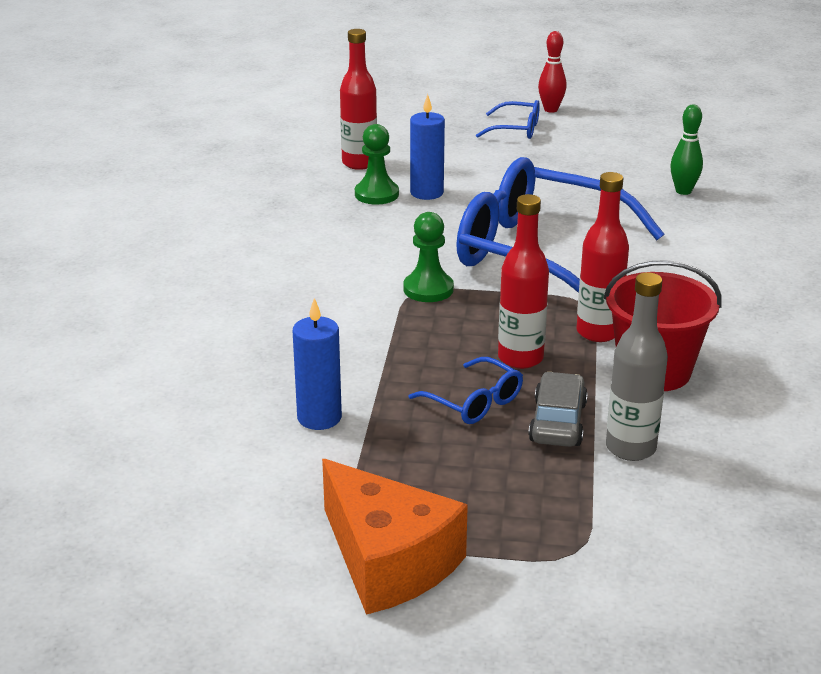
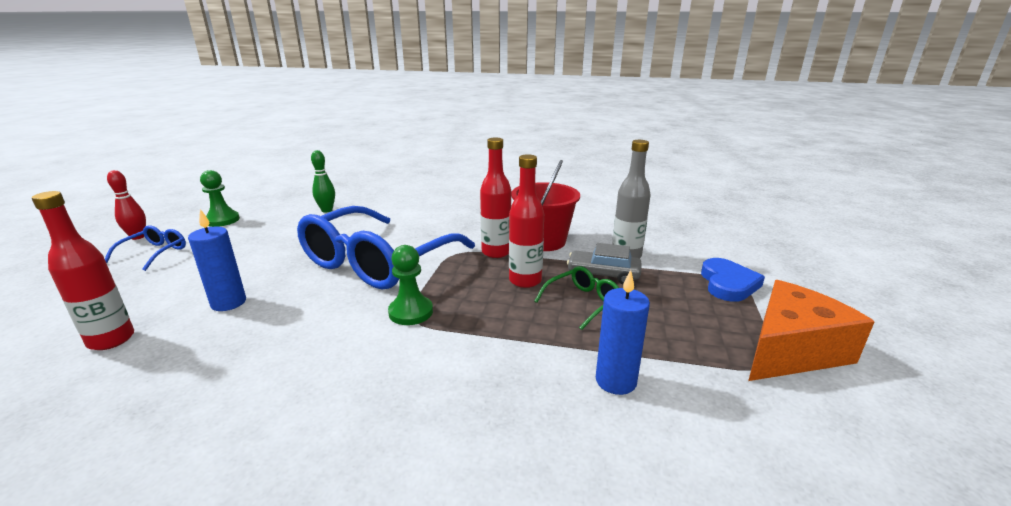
camera: 85 degrees left, 5 degrees down
green pawn [355,124,399,205] -> green pawn moved to [200,170,240,227]
blue glasses [408,357,523,424] -> green glasses [534,266,619,330]
none -> blue heart [701,258,765,302]

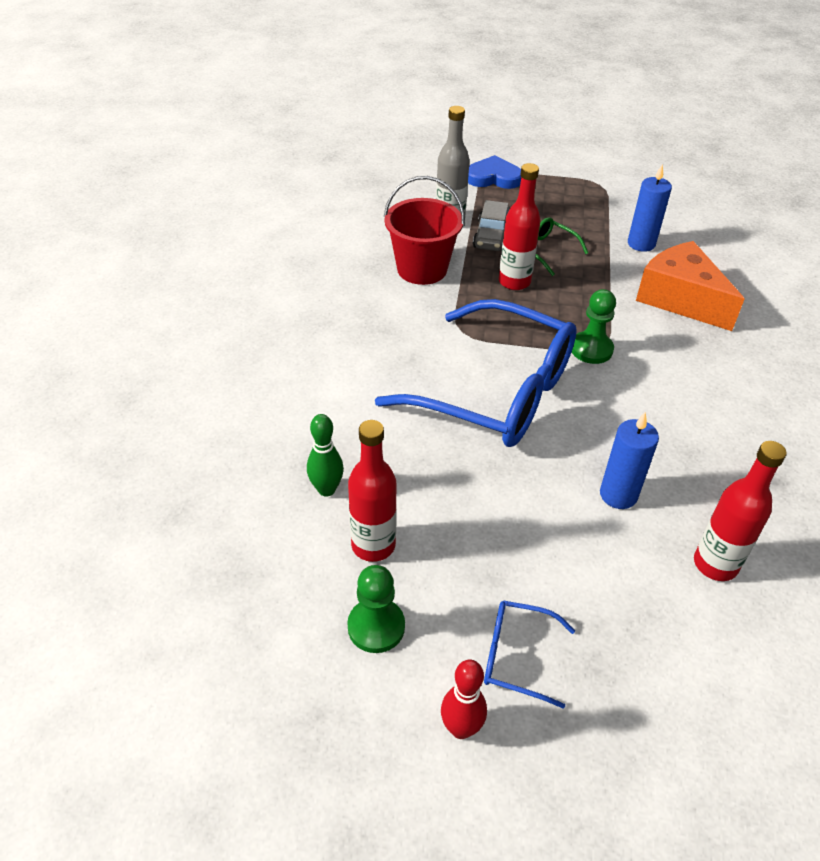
camera: 95 degrees left, 20 degrees up
red bottle [480,138,511,258] -> red bottle moved to [348,420,397,562]
orange cheese [748,280,875,381] -> orange cheese moved to [636,241,745,331]

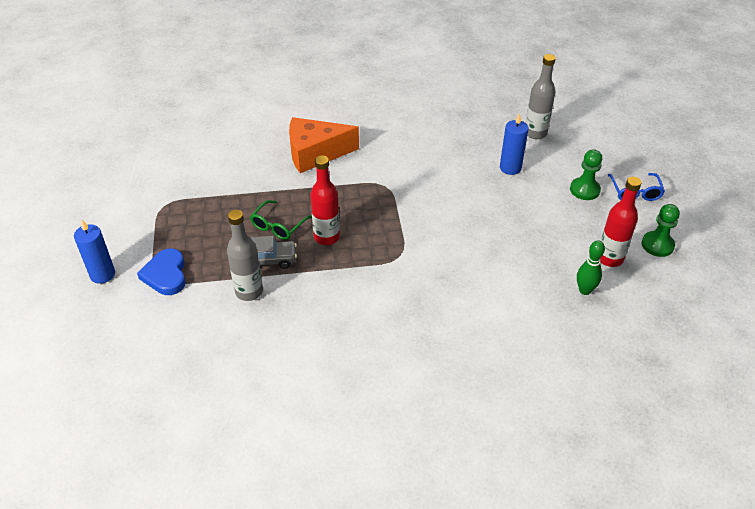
camera: 105 degrees left, 0 degrees up
blue glasses [375,299,577,447] -> none
red bucket [384,176,465,285] -> none
red bowling pin [441,660,487,739] -> none
green pawn [572,289,616,364] -> green pawn moved to [570,149,602,200]
blue candle [628,164,672,252] -> blue candle moved to [74,220,115,284]
orange cheese [636,241,745,331] -> orange cheese turned 45 degrees clockwise [289,117,359,173]
red bottle [694,441,787,581] -> grey bottle [526,54,556,139]

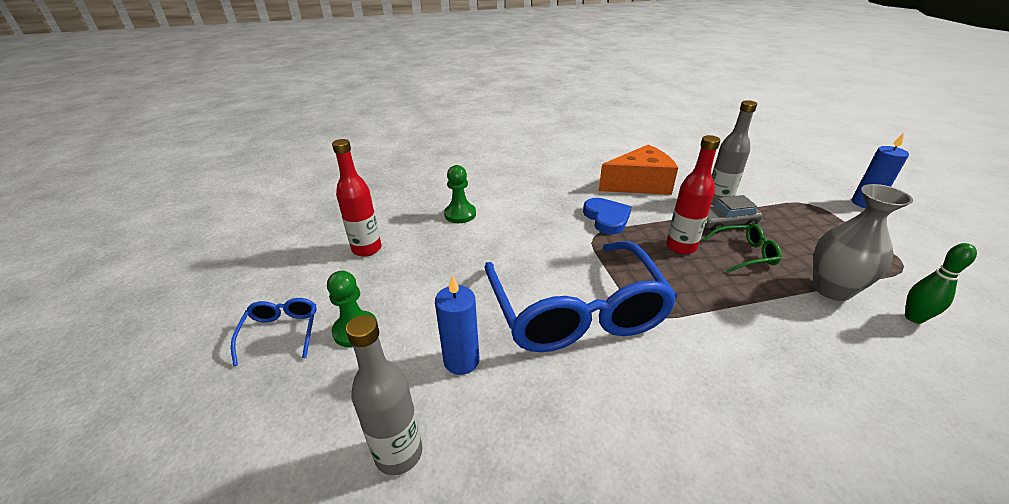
camera: 175 degrees right, 10 degrees down
blue heart [137,249,186,295] -> blue heart moved to [583,198,631,235]
green glasses [250,200,312,240] -> green glasses turned 60 degrees clockwise [702,223,781,273]
orange cheese [289,117,359,173] -> orange cheese moved to [599,145,678,195]
green bowling pin [577,240,605,295] -> green bowling pin moved to [905,243,977,324]
green pawn [642,204,680,257] -> green pawn moved to [444,165,476,223]
none -> blue glasses [484,241,677,352]
none -> grey vase [813,184,913,301]

